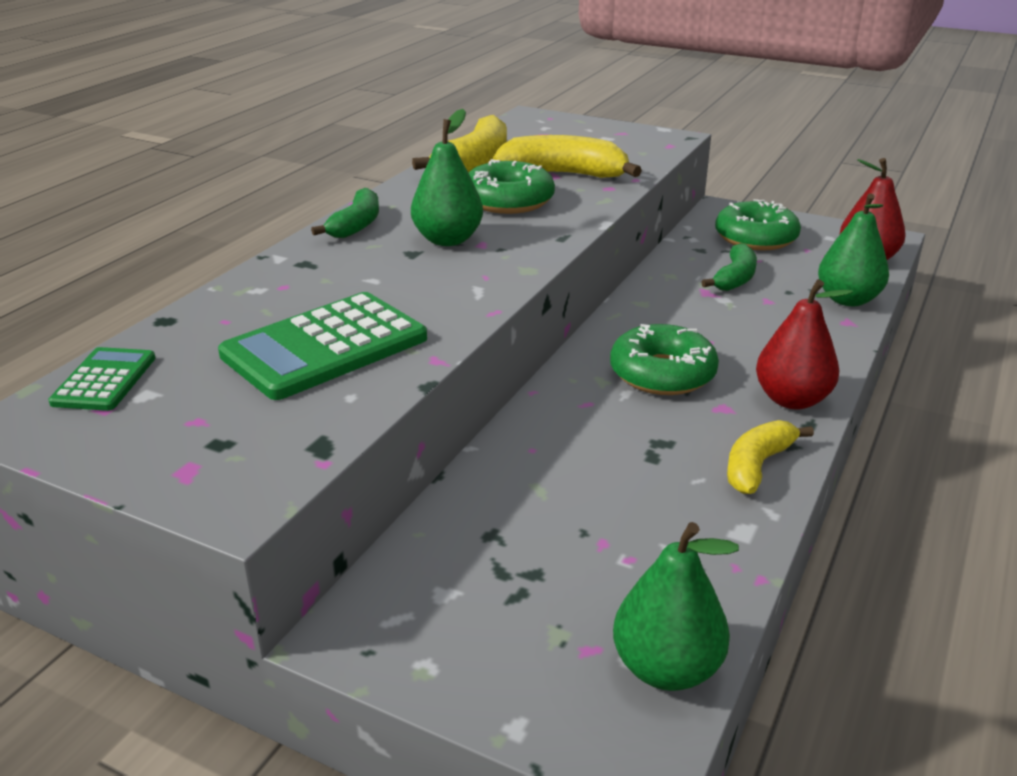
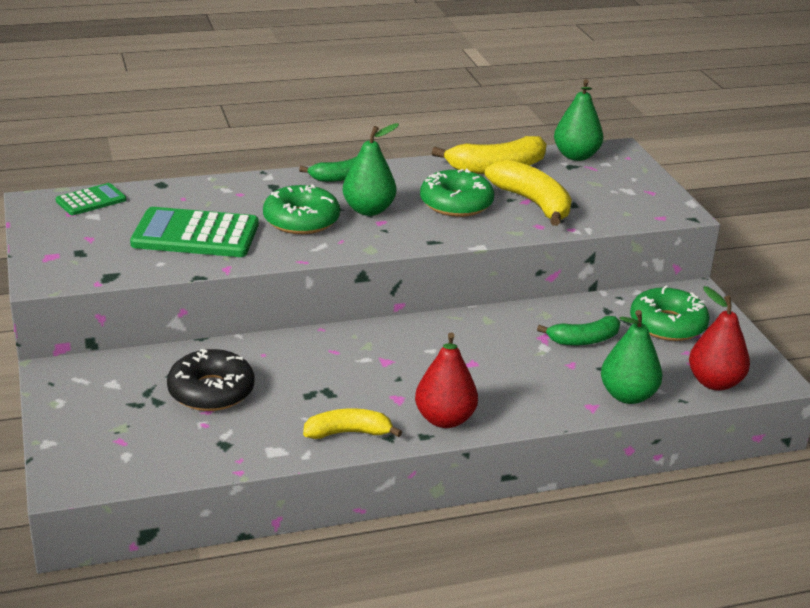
camera: 45 degrees right, 0 degrees up
green donut [610,324,719,395] -> green donut moved to [263,184,340,234]
green pear [613,522,739,691] -> green pear moved to [554,79,603,161]
none -> black donut [167,349,254,411]

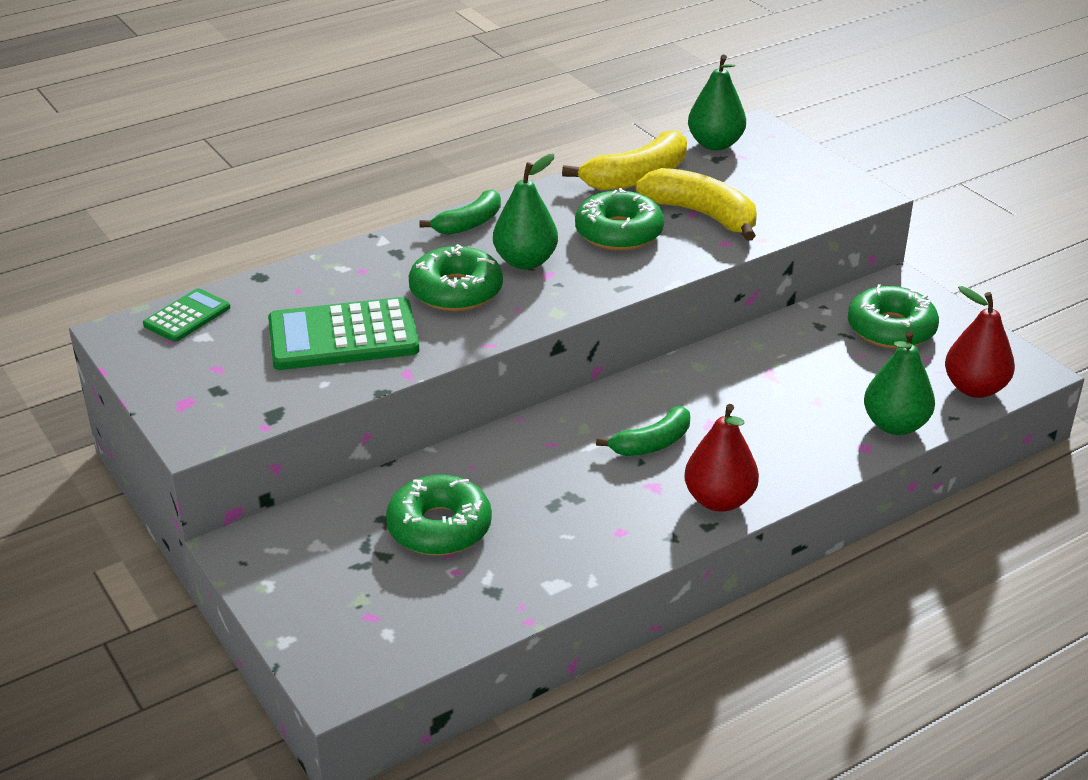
camera: 15 degrees left, 5 degrees up
black donut [167,349,254,411] -> green donut [386,475,492,556]
yellow banana [303,408,402,439] -> none
green banana [537,316,620,346] -> green banana moved to [596,406,690,456]

